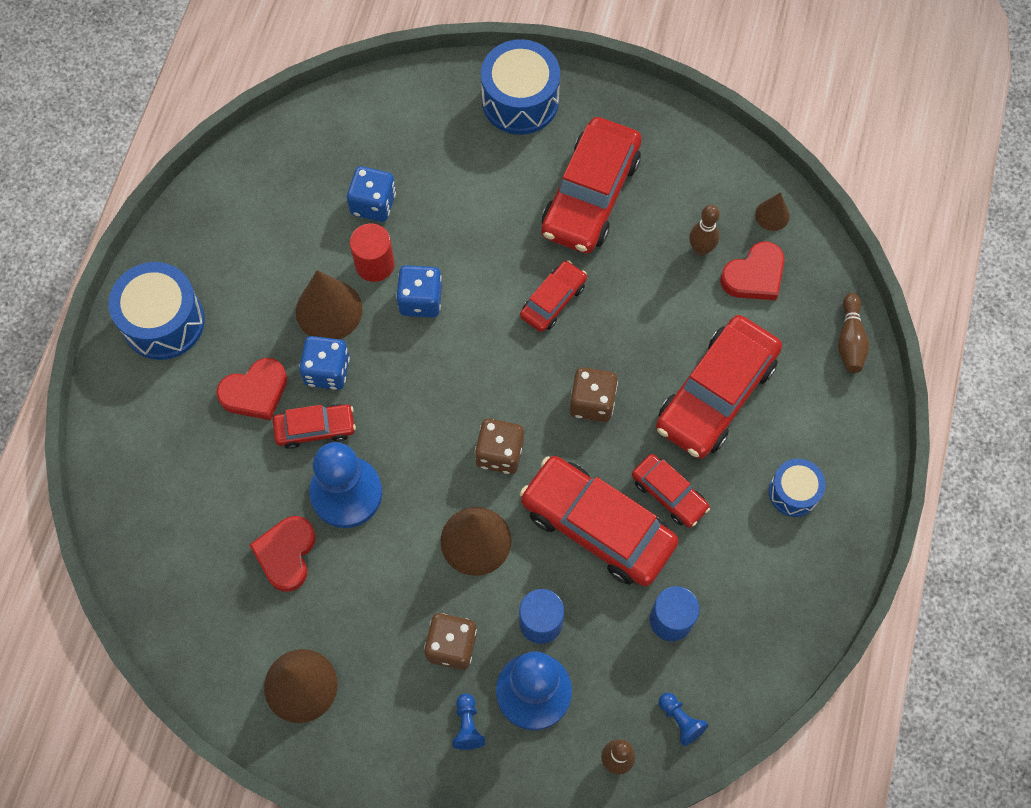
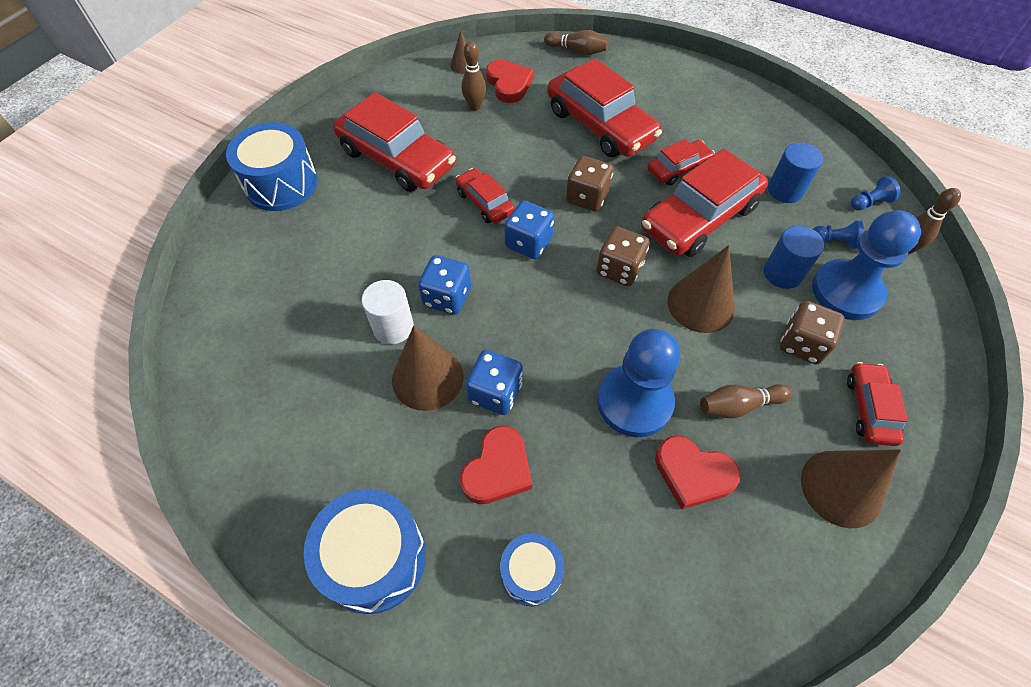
camera: 75 degrees left, 10 degrees down
red heart [216,358,287,420] -> red heart turned 45 degrees clockwise [460,426,532,504]
red car [273,404,356,449] -> red car moved to [847,362,908,446]
blue dice [347,166,396,222] -> blue dice moved to [504,200,555,259]
red cylinder [350,224,395,282] -> white cylinder [362,280,414,344]
blue pawn [452,693,485,750] -> blue pawn moved to [813,220,864,249]
blue drum [769,459,826,517] -> blue drum moved to [500,533,564,606]
none -> brown bowling pin [700,384,792,418]

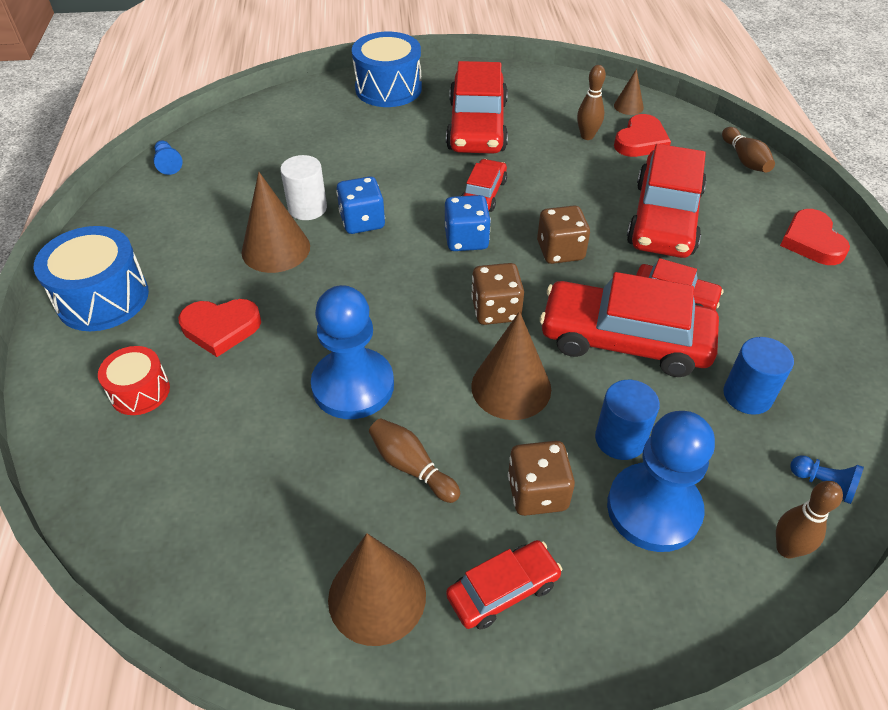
camera: 55 degrees right, 10 degrees down
blue dice [466,350,523,415] -> none
blue drum [500,533,564,606] -> red drum [98,346,170,415]
red heart [655,435,741,510] -> red heart moved to [780,209,850,265]
blue pawn [813,220,864,249] -> blue pawn moved to [153,140,183,175]

